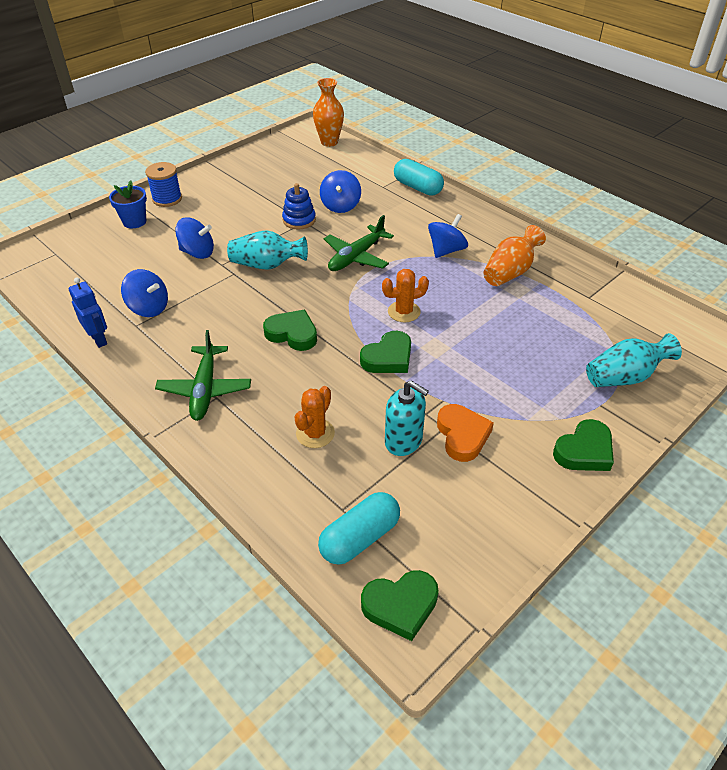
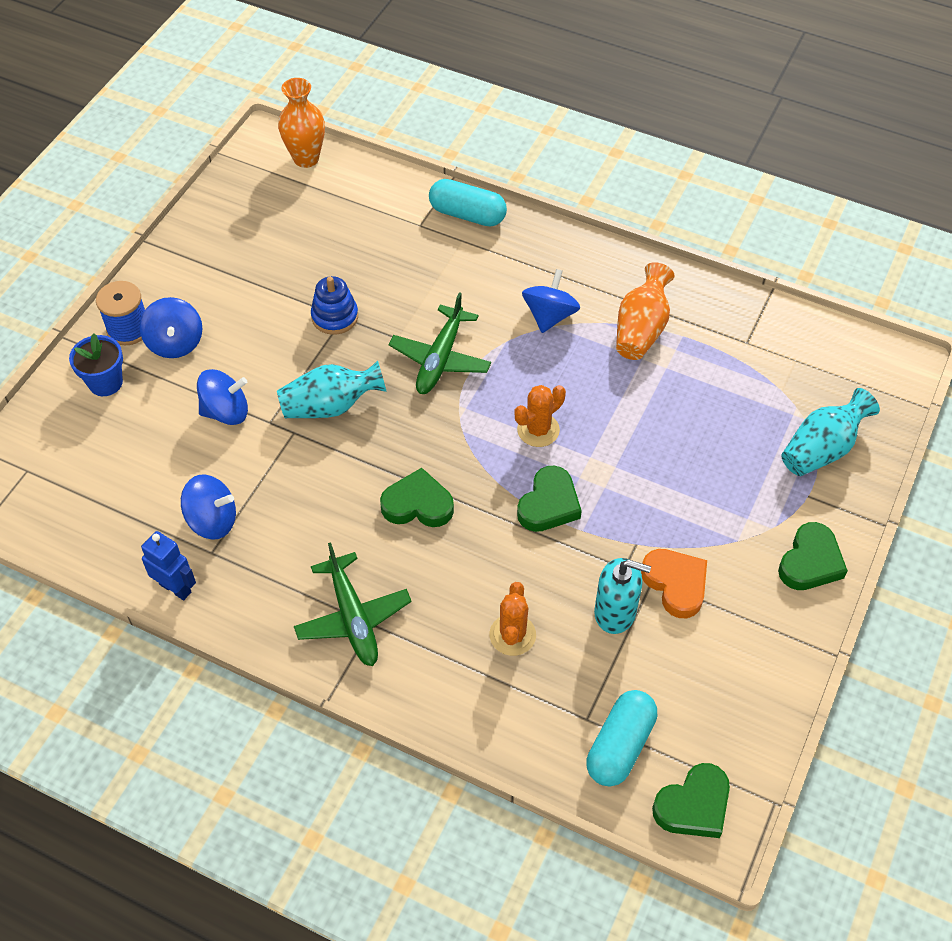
camera: 20 degrees left, 10 degrees up
blue spinning top [320,170,361,213] -> blue spinning top moved to [139,297,202,358]

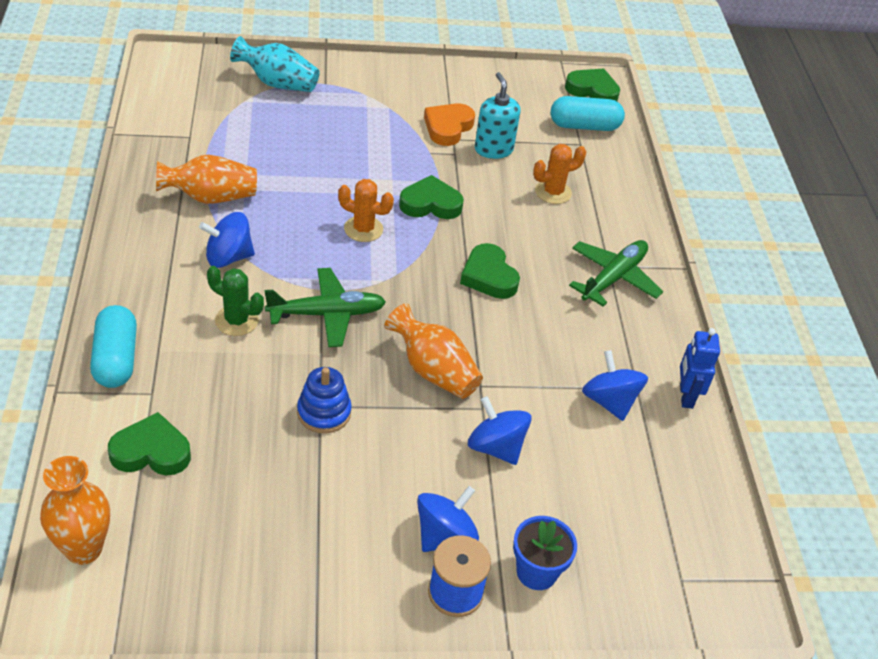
camera: 125 degrees left, 10 degrees down
turquoise vase [277,361,387,418] -> orange vase [384,303,483,399]
green heart [778,522,848,590] -> green heart moved to [108,412,191,475]
none -> green cactus [207,266,264,336]

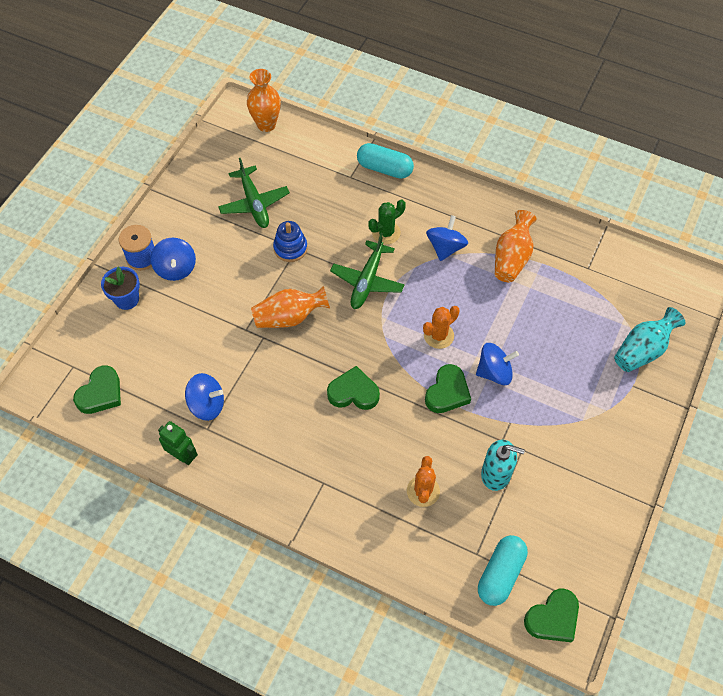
camera: 125 degrees right, 15 degrees up
green heart [108,412,191,475] -> green heart moved to [73,365,121,414]
orange heart [424,103,475,146] -> none
blue spinning top [468,396,532,465] -> blue spinning top moved to [476,343,519,385]
green plane [569,240,663,307] -> green plane moved to [218,158,290,228]
blue robot [680,328,720,409] -> green robot [158,421,198,465]

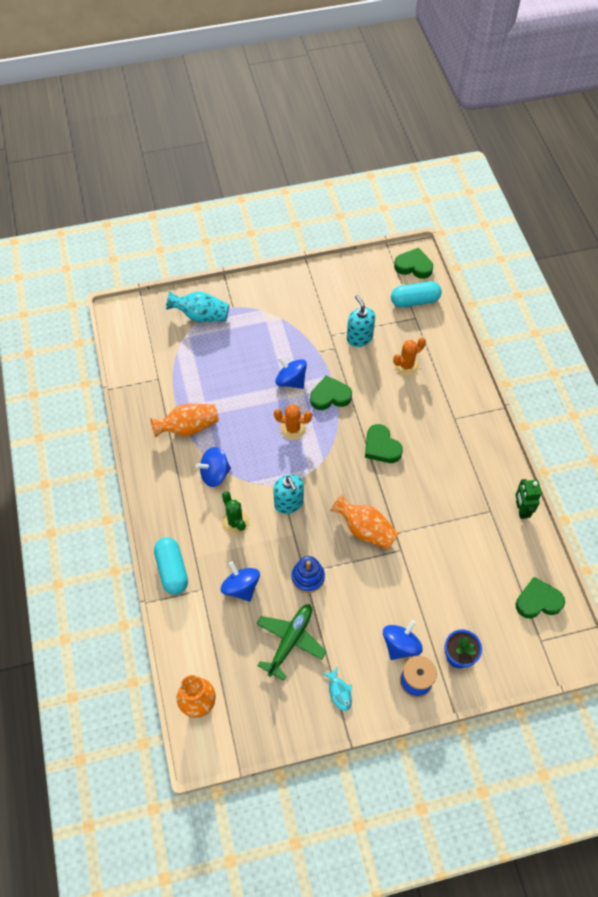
camera: 130 degrees left, 0 degrees up
blue spinning top [185,373,224,421] -> blue spinning top moved to [221,561,260,602]
green plane [330,233,405,309] -> turquoise soap dispenser [273,475,304,514]
green cactus [368,199,406,244] -> green cactus turned 45 degrees clockwise [222,491,249,535]
none -> turquoise fish [322,667,352,711]

